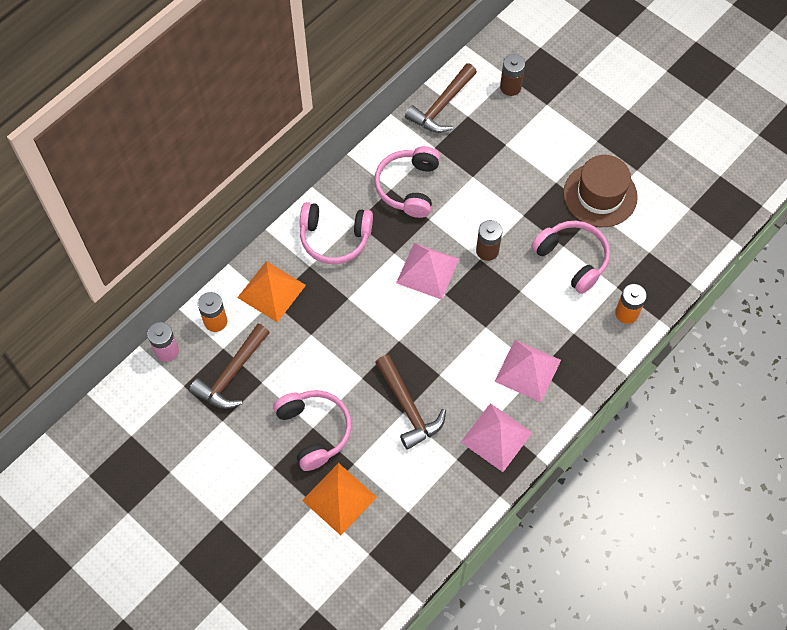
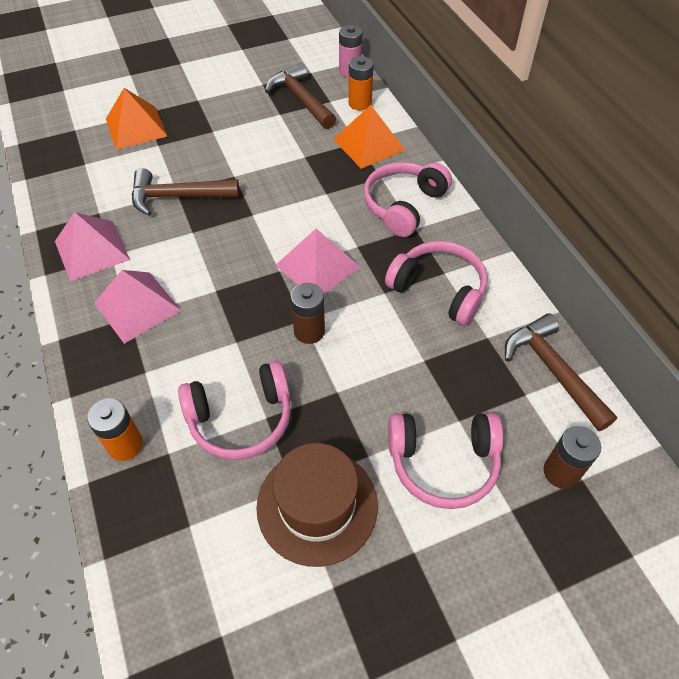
camera: 115 degrees right, 10 degrees down
pink headphones [273,390,352,471] -> pink headphones moved to [388,413,503,509]

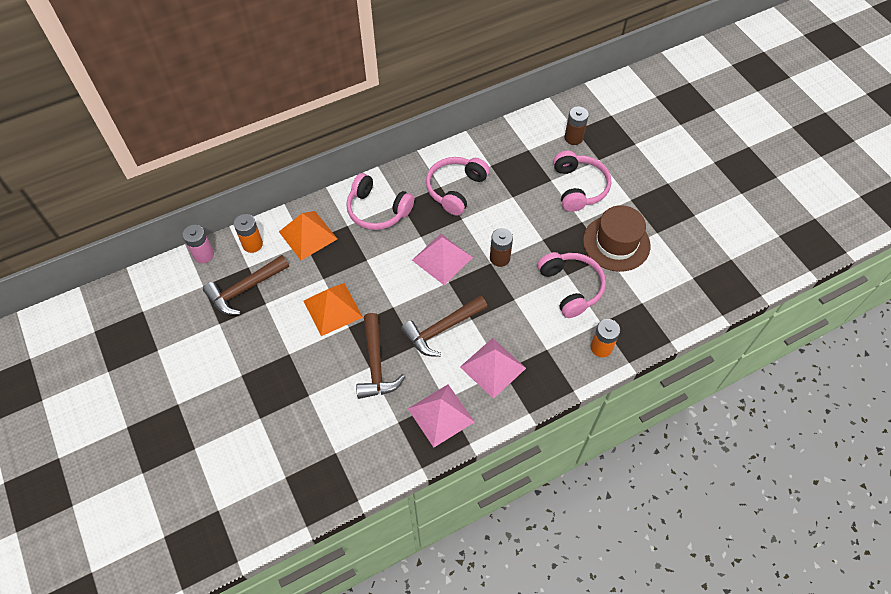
camera: 95 degrees left, 5 degrees up
orange pyramid [106,88,168,149] -> orange pyramid moved to [304,283,363,336]
brown hammer [505,313,617,431] -> brown hammer moved to [401,295,488,357]

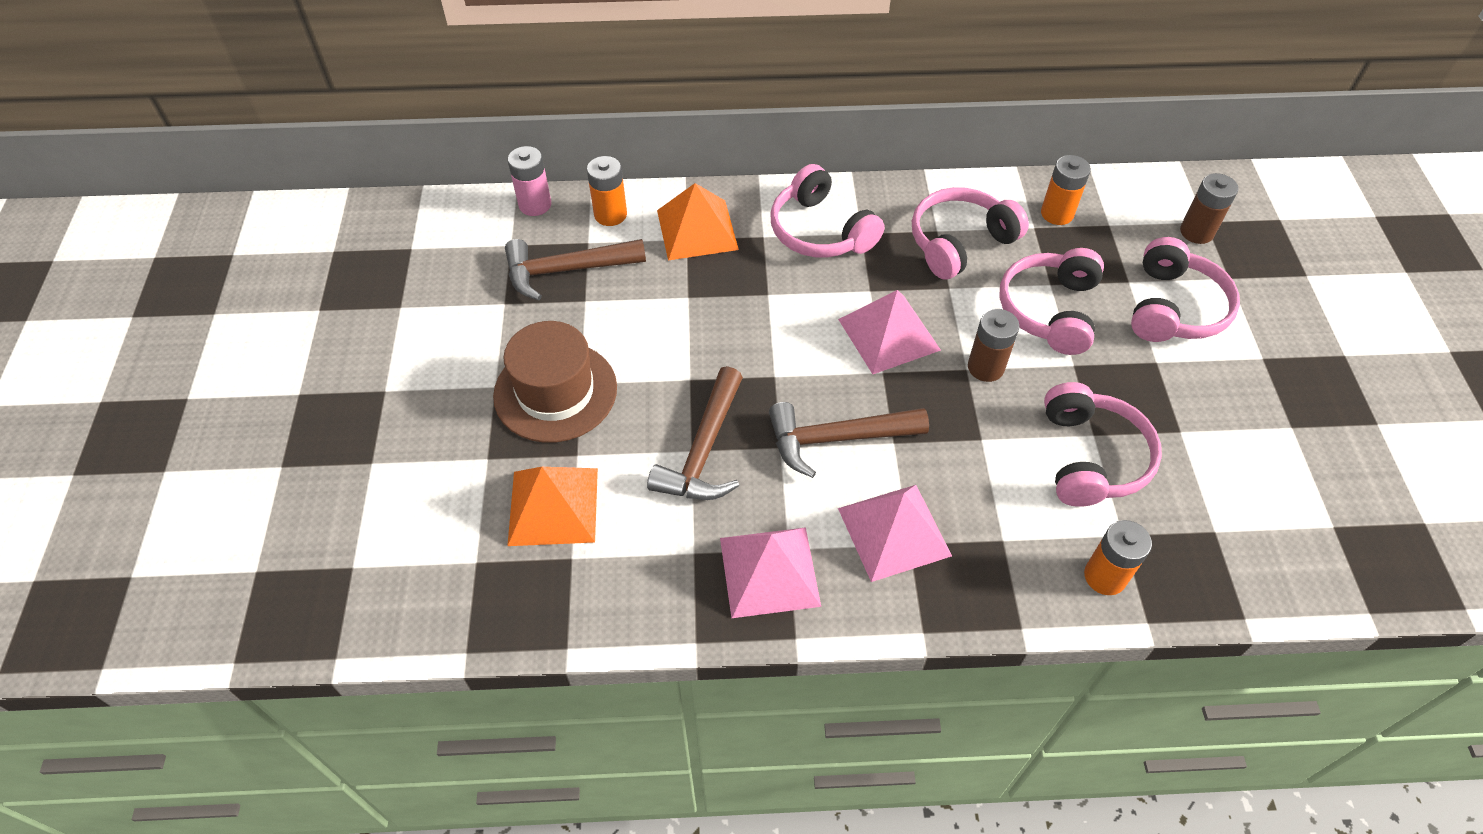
camera: 25 degrees right, 5 degrees down
orange pyramid [304,283,363,336] -> orange pyramid moved to [507,467,598,546]
brown hat [583,205,650,272] -> brown hat moved to [493,321,617,443]
none -> pink headphones [999,248,1104,355]
none -> orange battery [1041,155,1091,225]

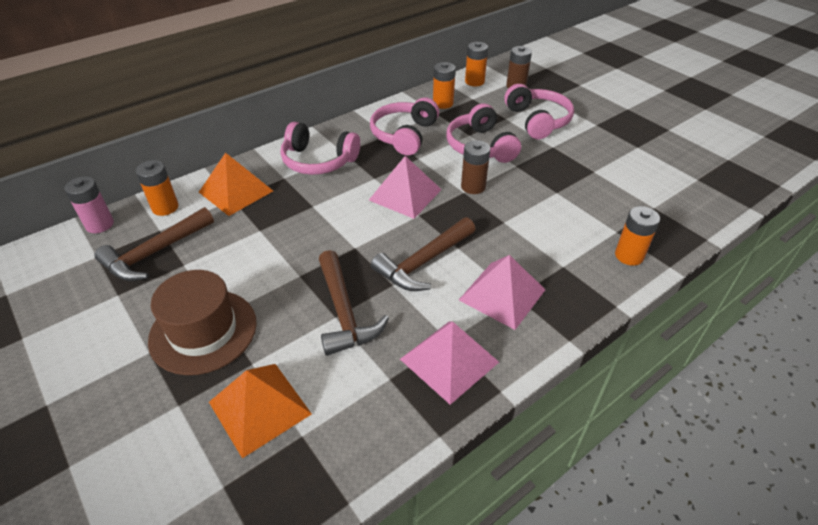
camera: 35 degrees left, 10 degrees down
pink headphones [1044,382,1162,507] -> none
none -> orange battery [465,42,488,87]

